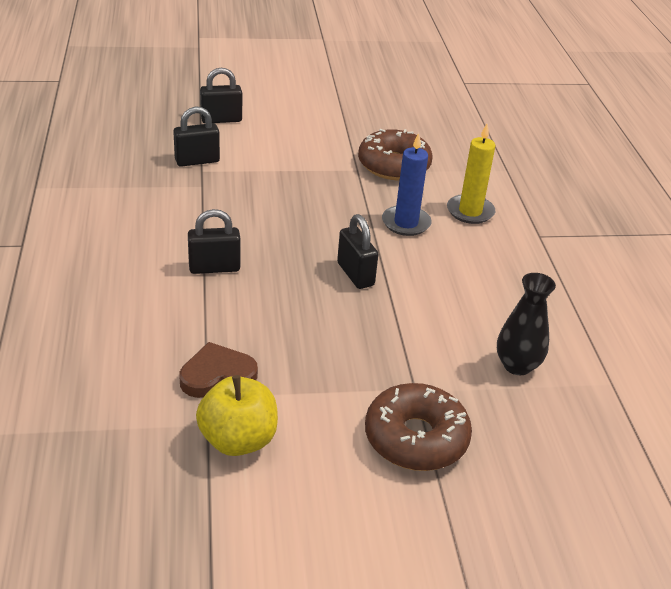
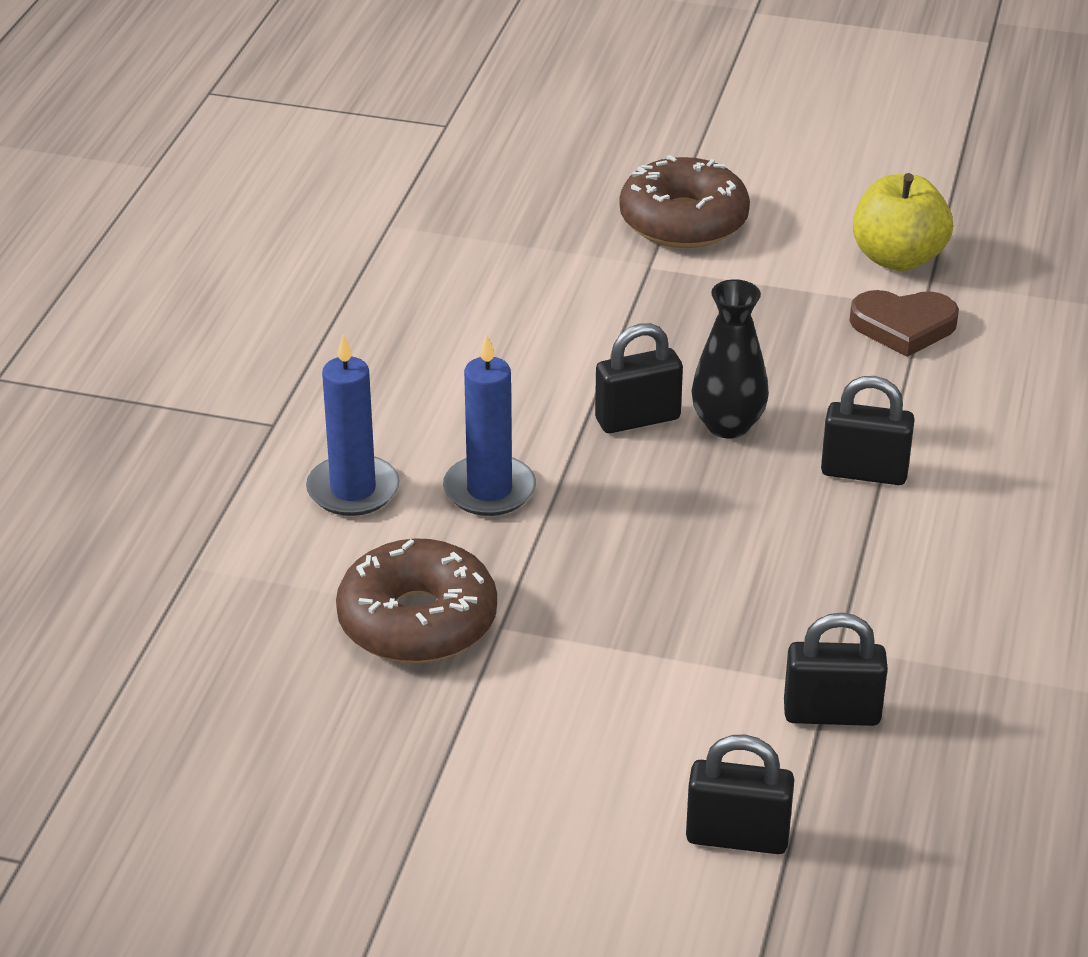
camera: 155 degrees left, 0 degrees up
black padlock [337,214,378,289] -> black padlock turned 75 degrees clockwise [595,323,683,433]
yellow candle [447,124,495,224] -> blue candle [306,334,399,516]
black vase [497,273,556,375] -> black vase moved to [691,279,769,438]

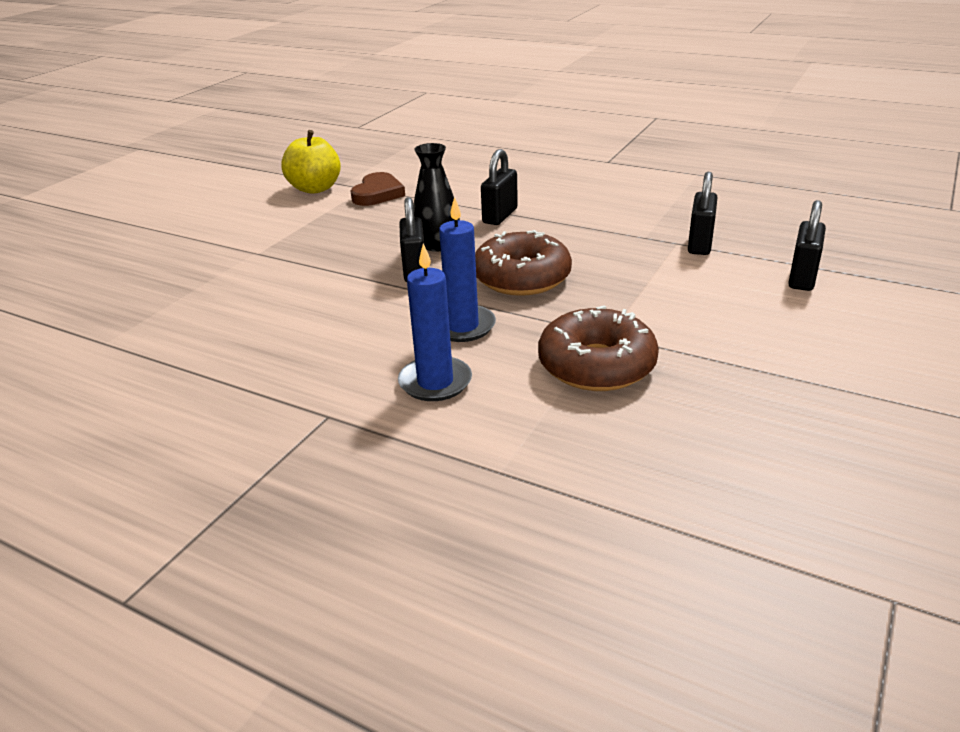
camera: 75 degrees left, 5 degrees down
brown donut [619,155,750,248] -> brown donut moved to [475,230,572,296]

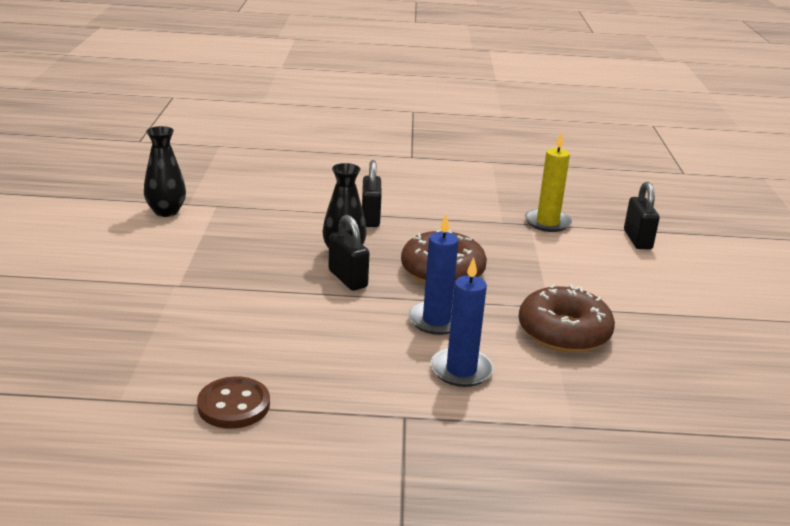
camera: 30 degrees left, 5 degrees down
yellow apple [281,130,341,194] -> black vase [144,126,186,217]
brown heart [350,172,405,206] -> none
black padlock [688,172,717,255] -> yellow candle [525,132,572,232]
none -> brown button [197,377,270,429]

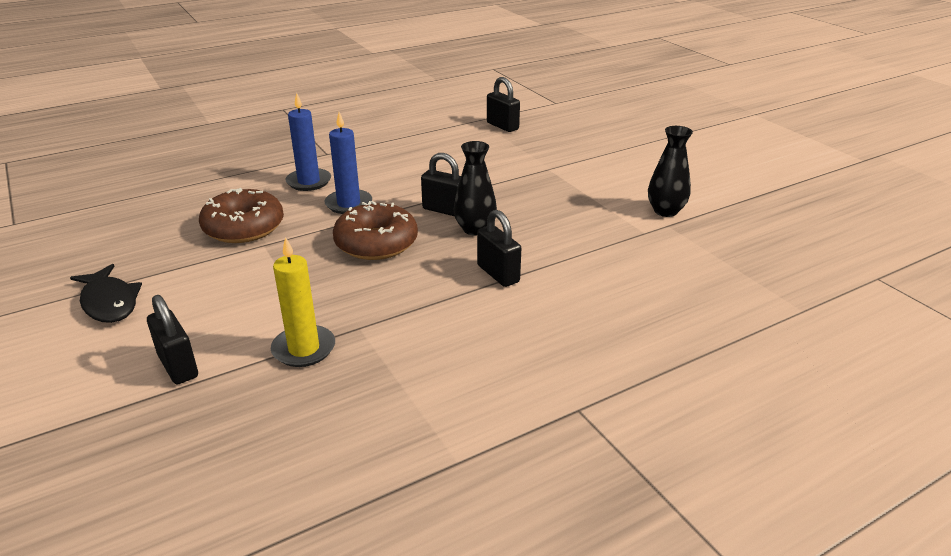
camera: 150 degrees right, 5 degrees up
brown button [197,377,270,429] -> none
none -> black fish [70,264,142,323]
none -> black padlock [487,77,520,132]

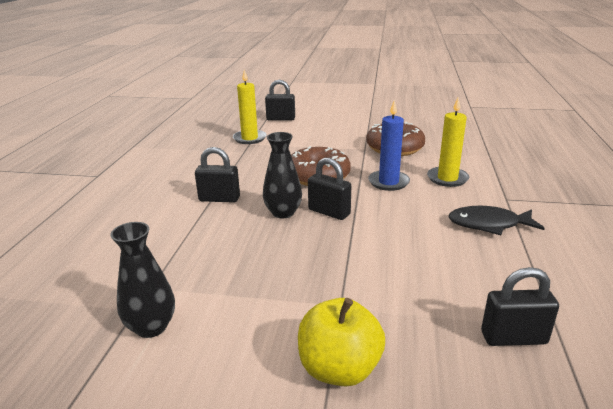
camera: 130 degrees right, 5 degrees down
black fish [70,264,142,323] -> black fish moved to [449,206,545,235]
blue candle [285,93,331,191] -> yellow candle [427,97,469,187]
black padlock [421,153,461,216] -> black padlock turned 60 degrees clockwise [308,158,351,220]
none -> yellow apple [298,298,385,387]

